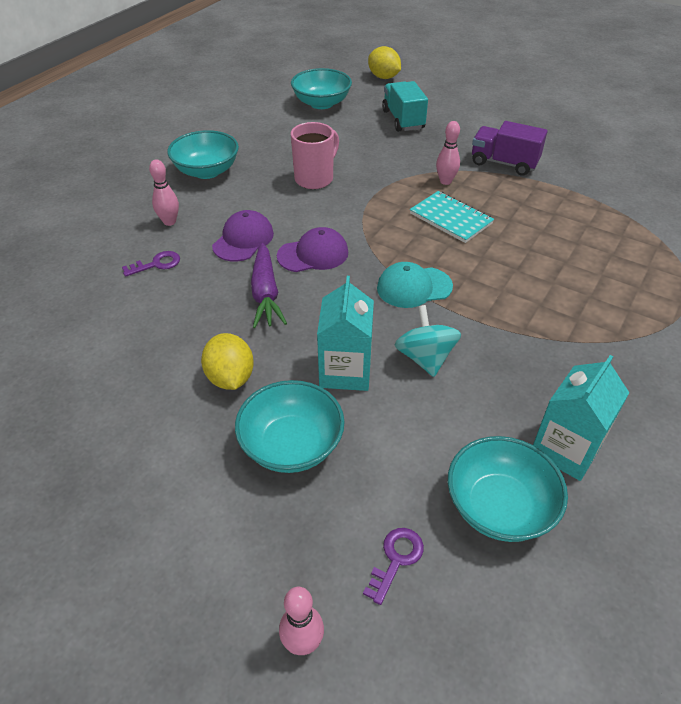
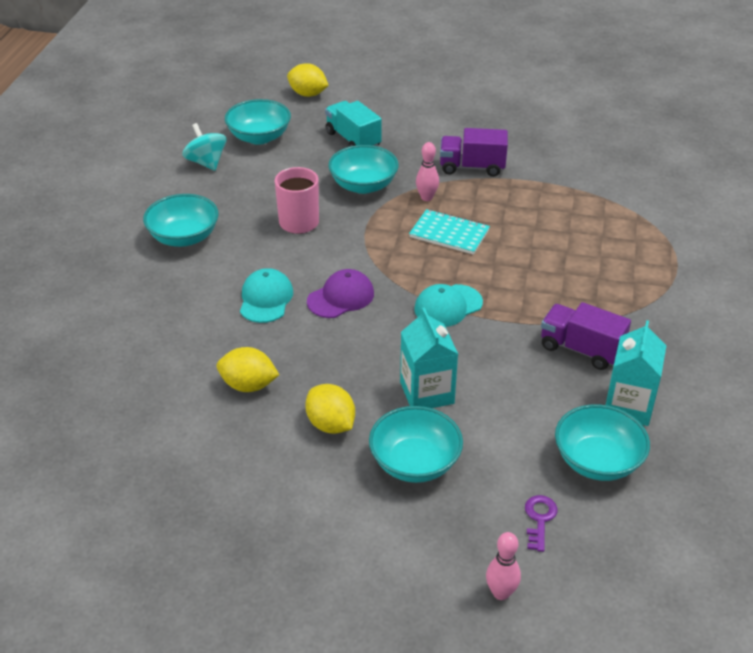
camera: 20 degrees left, 5 degrees down
purple key [122,251,180,277] -> none
pink bowling pin [149,159,179,226] -> none
purple cap [212,210,274,262] -> turquoise cap [240,268,293,323]
purple carrot [251,243,287,328] -> none
turquoise spinning top [395,305,461,377] -> turquoise spinning top moved to [182,123,227,171]
none -> yellow lemon [217,347,279,392]
none -> turquoise bowl [328,145,399,194]
none -> purple truck [541,302,631,370]

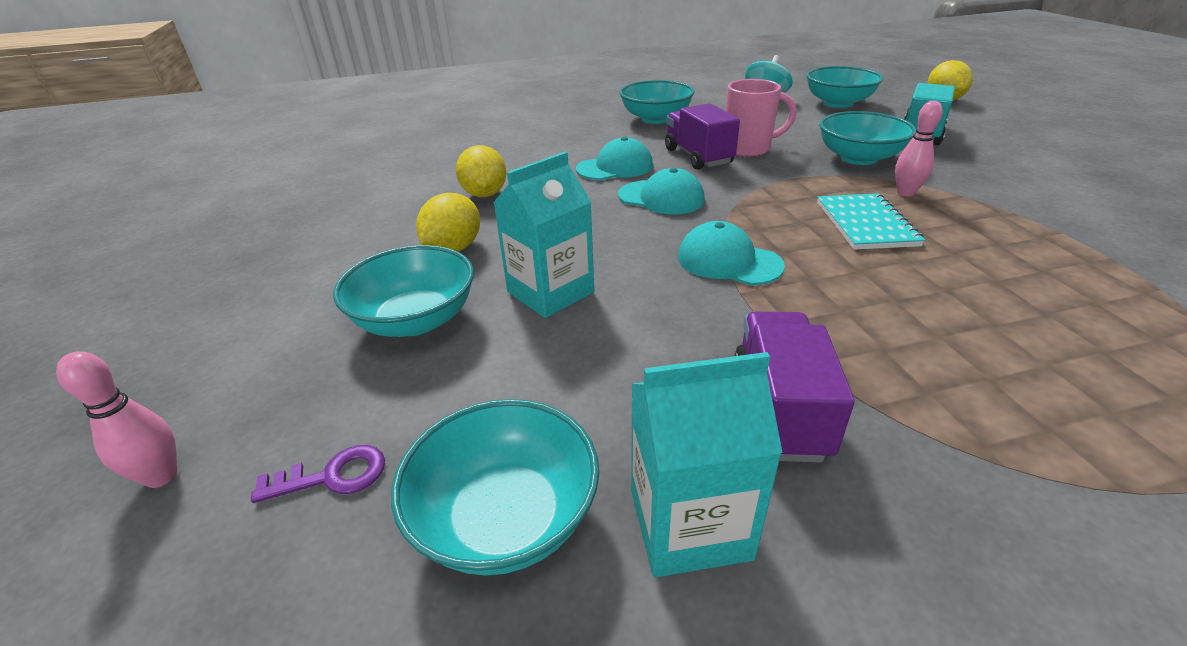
camera: 65 degrees right, 5 degrees down
purple cap [307,269,374,318] -> turquoise cap [618,168,705,214]
purple truck [440,128,508,177] -> purple truck moved to [665,103,740,170]

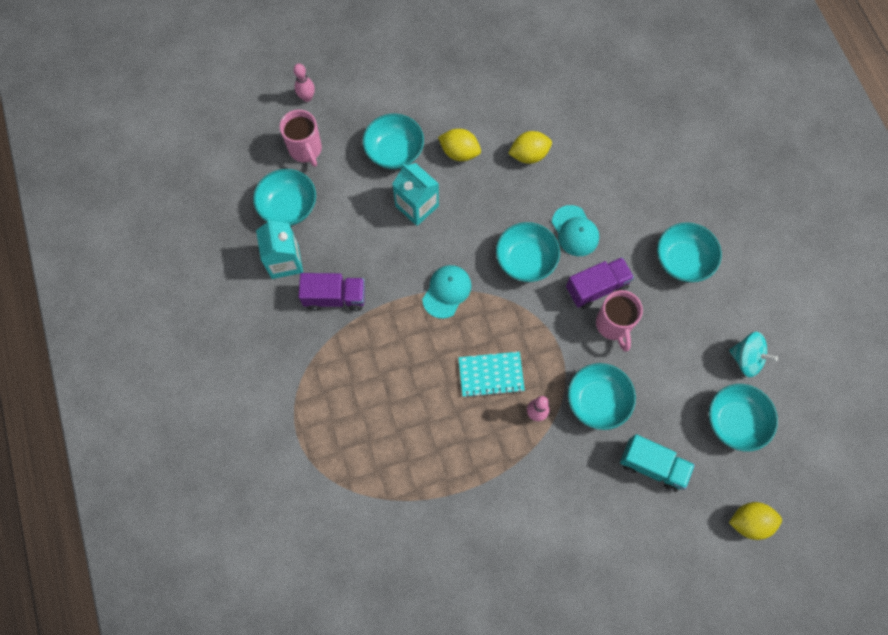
camera: 85 degrees right, 35 degrees up
purple key [251,445,385,503] -> pink mug [280,110,322,167]
turquoise cap [618,168,705,214] -> turquoise bowl [496,222,560,282]

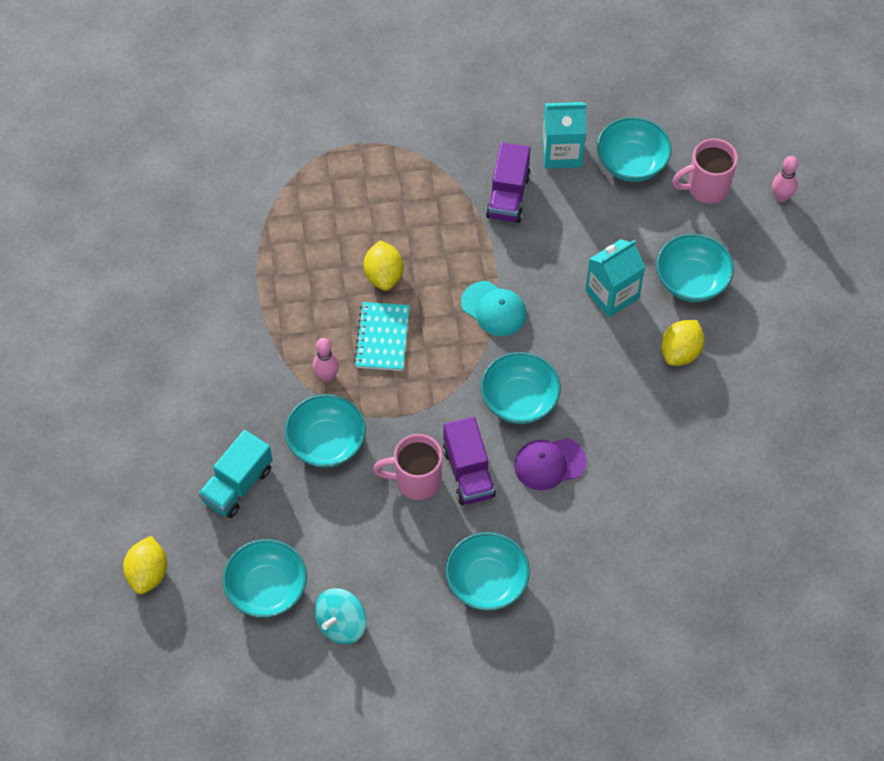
camera: 100 degrees right, 10 degrees down
yellow lemon [508,131,552,164] -> yellow lemon moved to [363,241,403,291]
turquoise cap [552,205,599,256] -> purple cap [514,438,587,490]

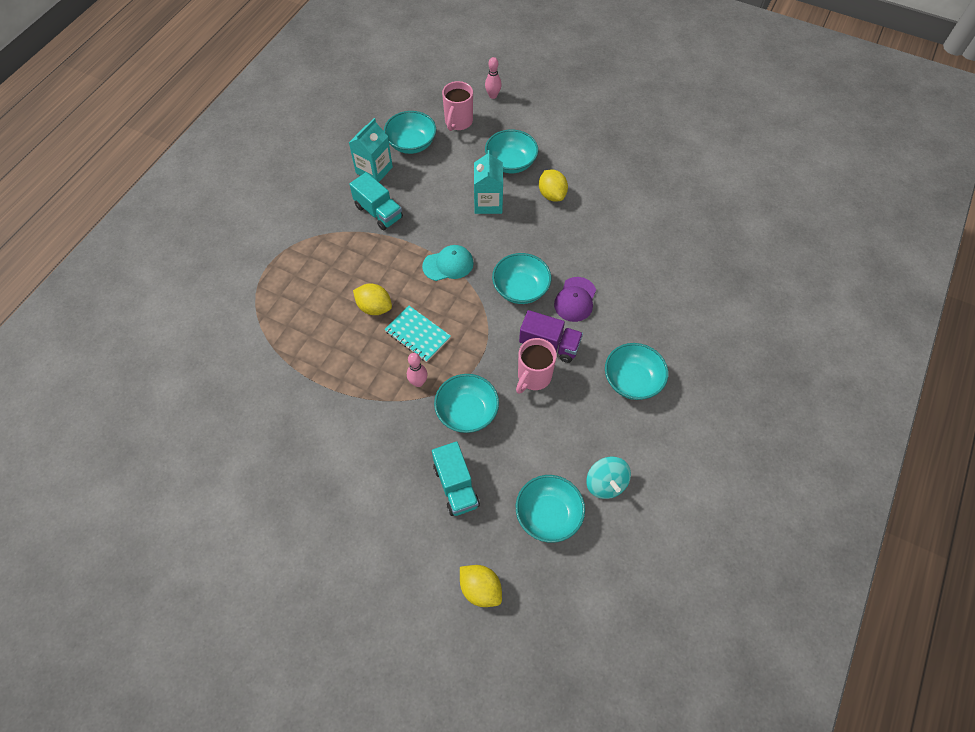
camera: 55 degrees left, 0 degrees up
purple truck [486,142,531,223] -> turquoise truck [349,172,403,230]

